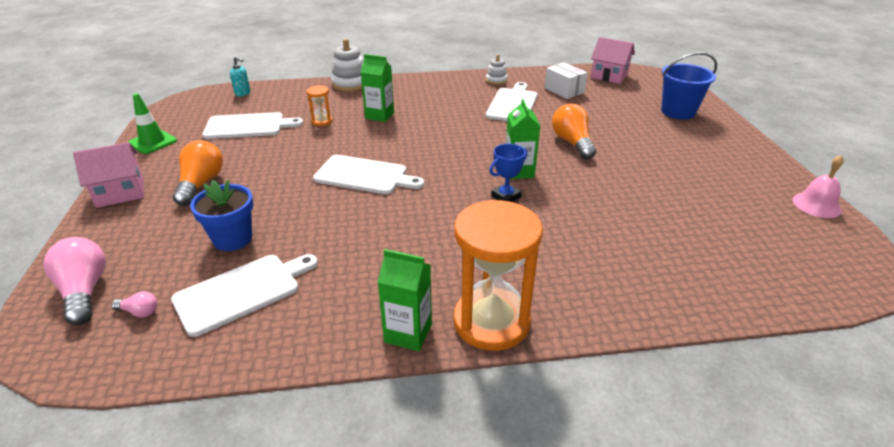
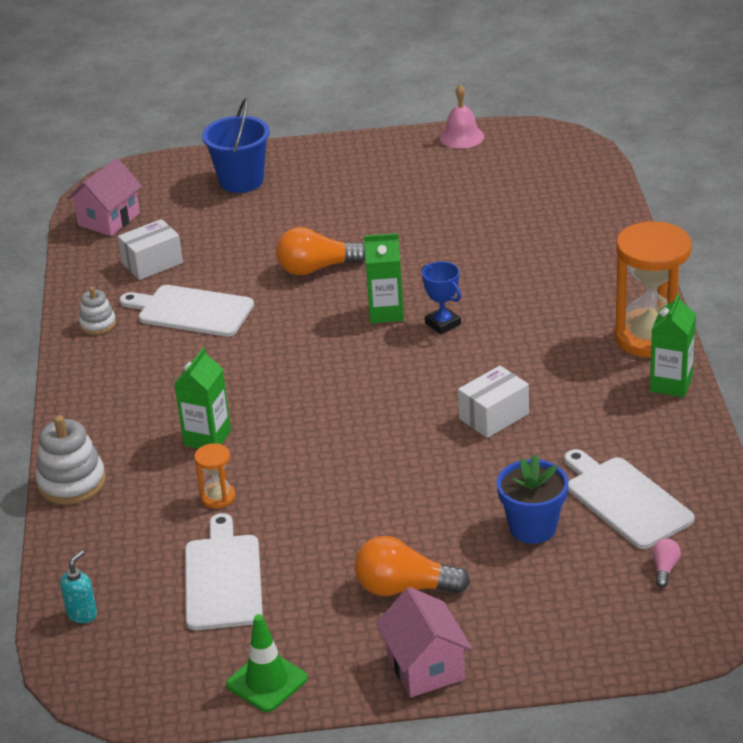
camera: 85 degrees left, 0 degrees up
pink light bulb [44,237,106,325] -> none
white cutting board [313,155,424,194] -> none
none -> white box [458,366,529,438]

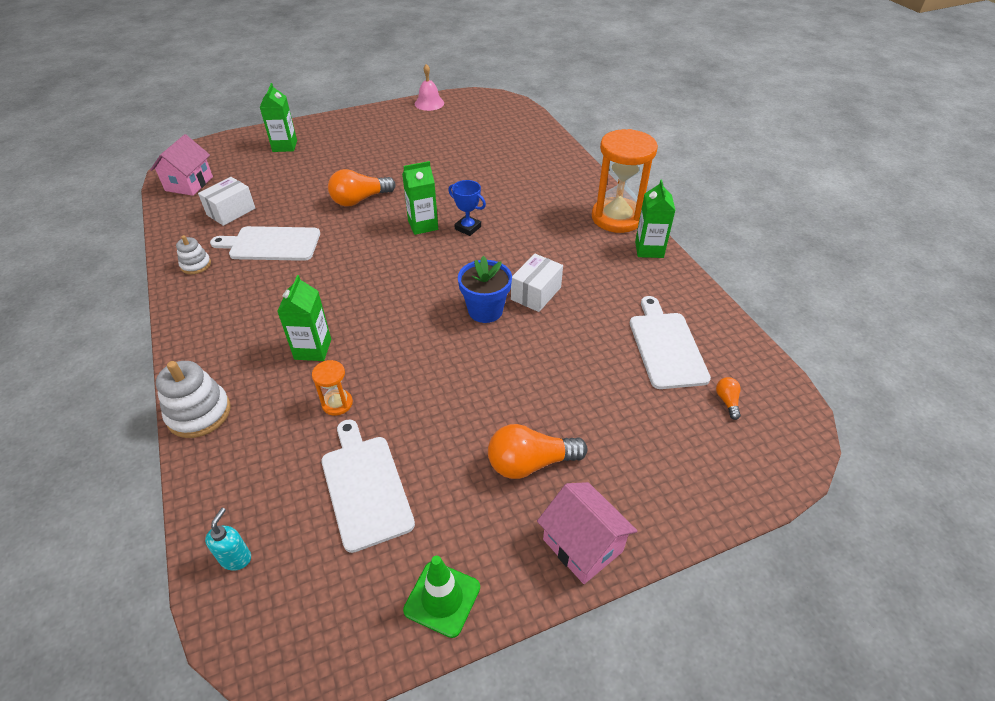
camera: 20 degrees left, 10 degrees up
blue bucket [202,98,270,193] -> green carton [260,83,297,152]
blue flower pot [497,454,569,544] -> blue flower pot moved to [458,256,512,323]
white cutting board [564,449,695,549] -> white cutting board turned 45 degrees clockwise [630,296,711,389]
pink light bulb [652,538,681,587] -> orange light bulb [716,377,741,420]

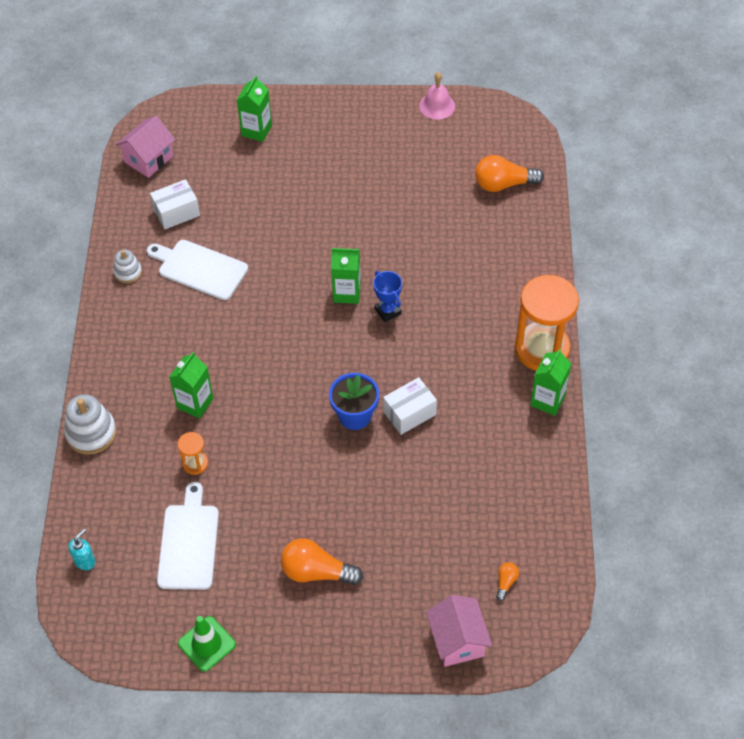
camera: 25 degrees right, 10 degrees up
orange light bulb [328,169,395,207] -> orange light bulb moved to [475,155,544,192]
pink house [537,482,638,584] -> pink house moved to [426,595,492,667]
white cutting board [630,296,711,389] -> none

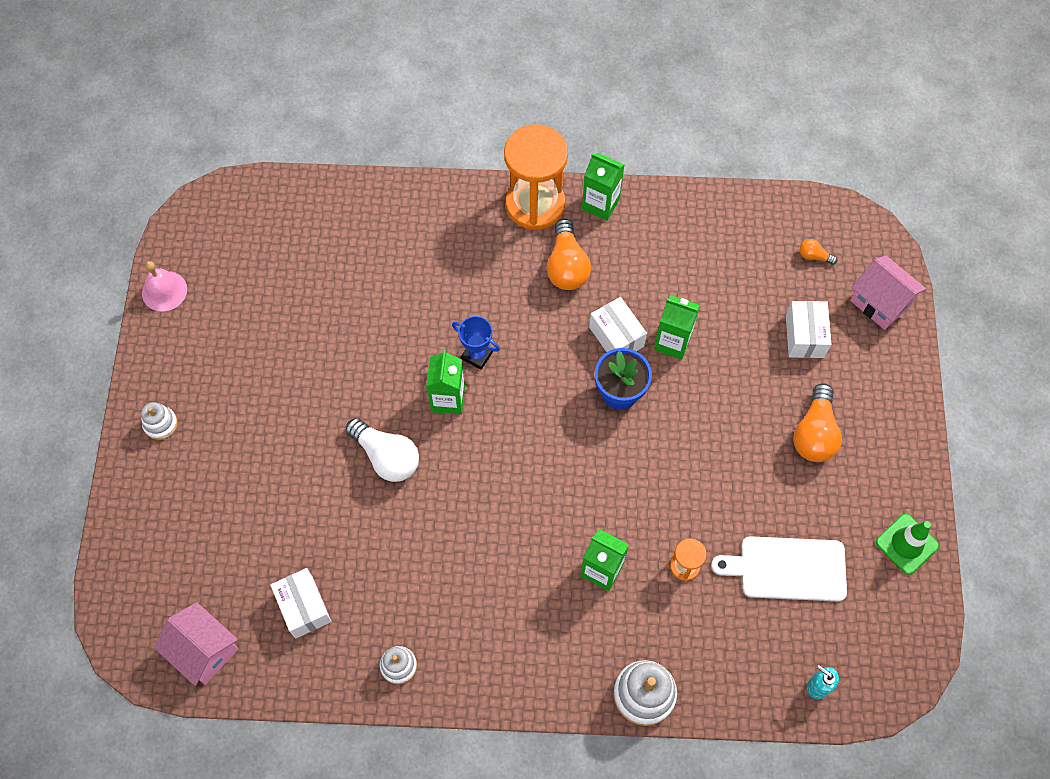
camera: 90 degrees left, 10 degrees up
white cutting board [147,240,248,300] -> none
green carton [237,75,272,142] -> green carton moved to [654,295,700,360]
blue trophy [373,271,402,322] -> blue trophy turned 60 degrees clockwise [452,316,500,370]
pink house [426,595,492,667] -> pink house turned 60 degrees clockwise [850,255,926,330]
orange light bulb [475,155,544,192] -> orange light bulb moved to [547,219,591,290]
none -> white stacking toy [141,402,178,440]
none -> white light bulb [346,418,419,482]
none -> white box [786,301,831,358]

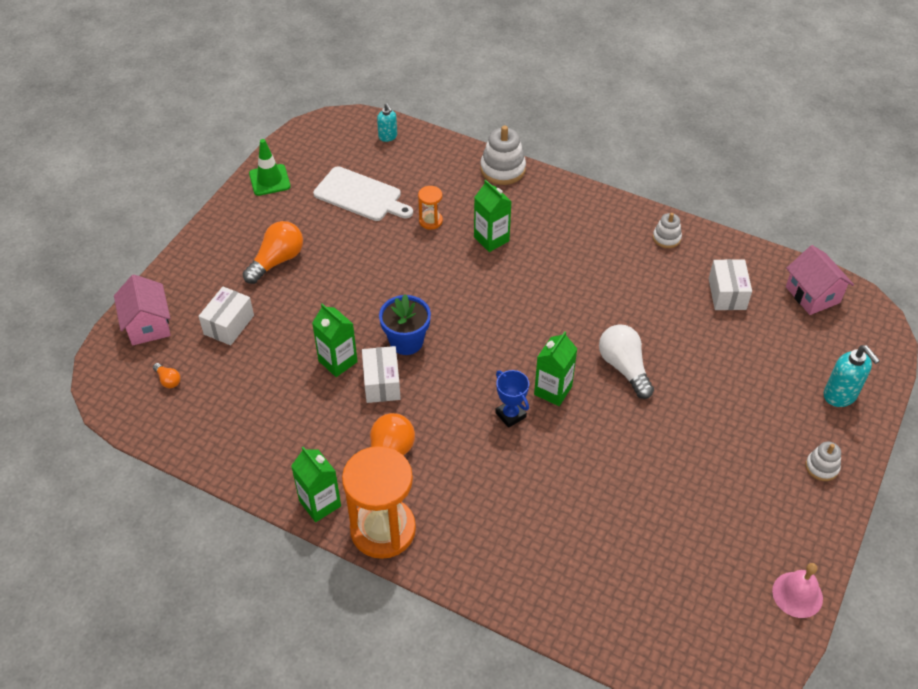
camera: 155 degrees left, 15 degrees down
none -> turquoise soap dispenser [824,345,880,407]

